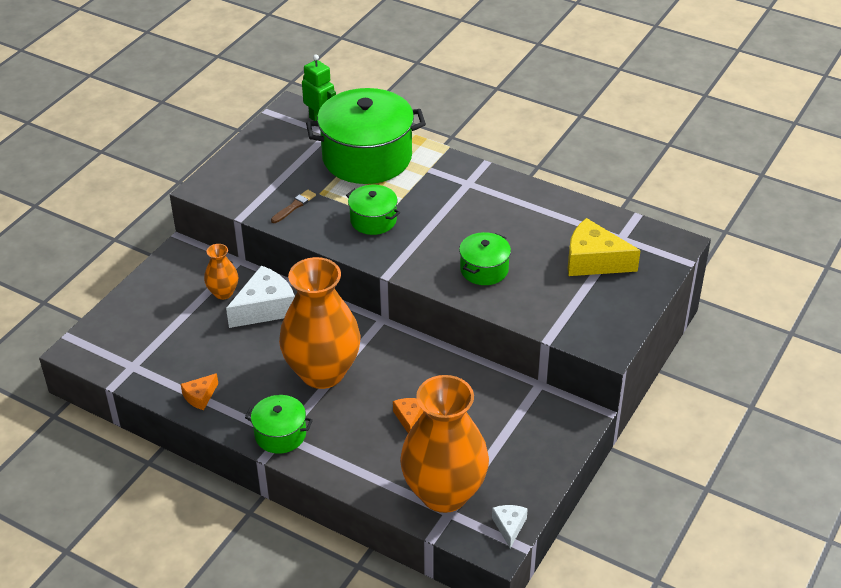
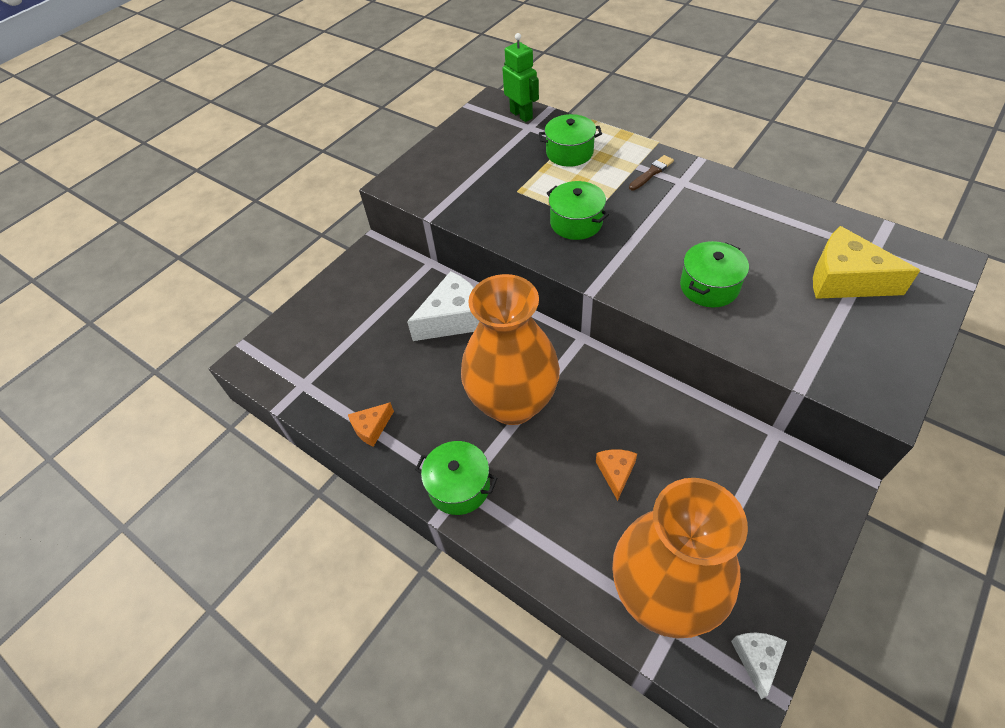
camera: 10 degrees right, 10 degrees up
orange vase [204,244,238,300] -> none
brown brush [271,190,316,223] -> brown brush moved to [629,155,674,190]
green pot [306,88,426,184] -> green pot [539,114,602,167], size x0.49

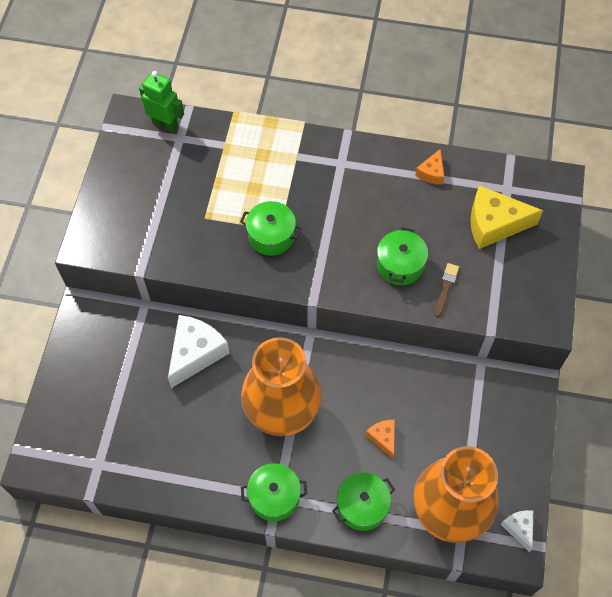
camera: 30 degrees left, 10 degrees up
orange cheese [348,402,394,447] -> orange cheese moved to [415,149,444,185]
green pot [539,114,602,167] -> green pot moved to [332,473,395,531]
brown brush [629,155,674,190] -> brown brush moved to [434,263,459,317]

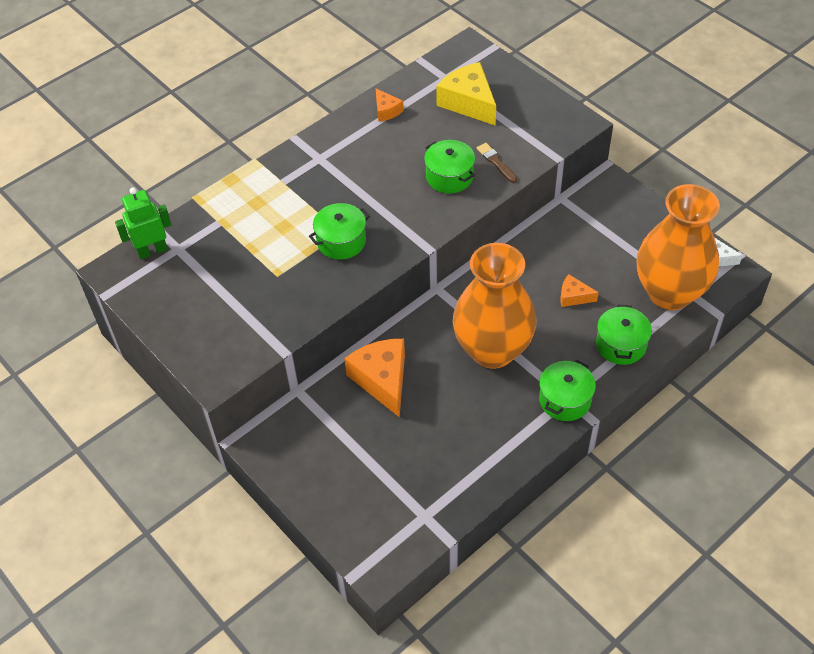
camera: 50 degrees left, 10 degrees down
white cheese [168,315,230,388] -> orange cheese [344,339,405,417]
yellow cheese [470,185,543,249] -> yellow cheese turned 105 degrees clockwise [436,62,496,126]

